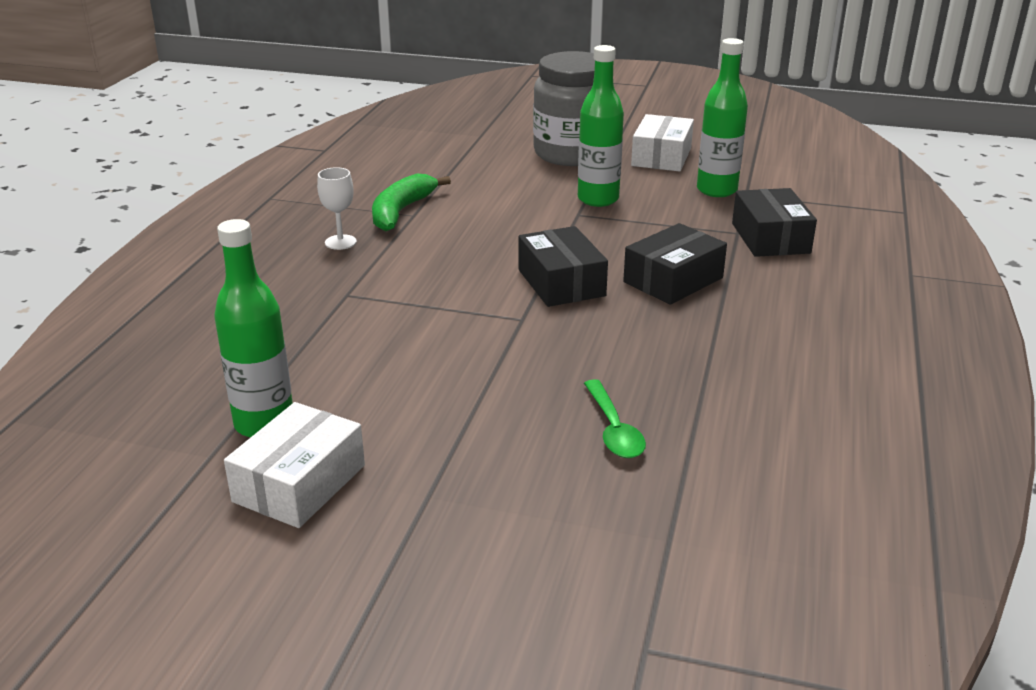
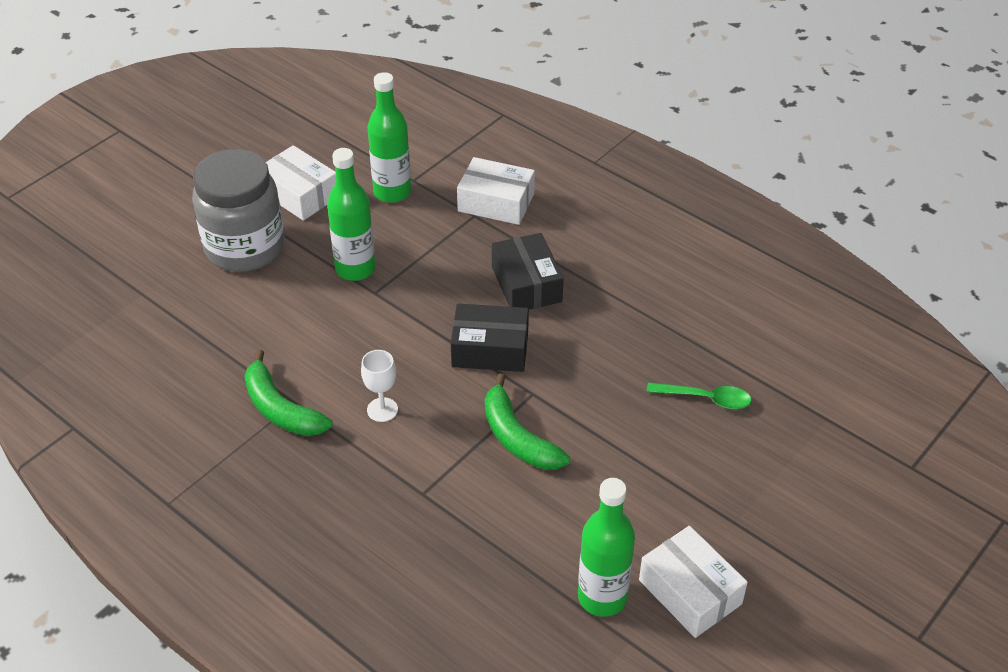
camera: 65 degrees left, 15 degrees up
white goblet [317,167,357,250] -> white goblet moved to [361,350,398,422]
black box [732,188,817,257] -> white box [457,157,535,225]
none -> green banana [485,374,570,470]

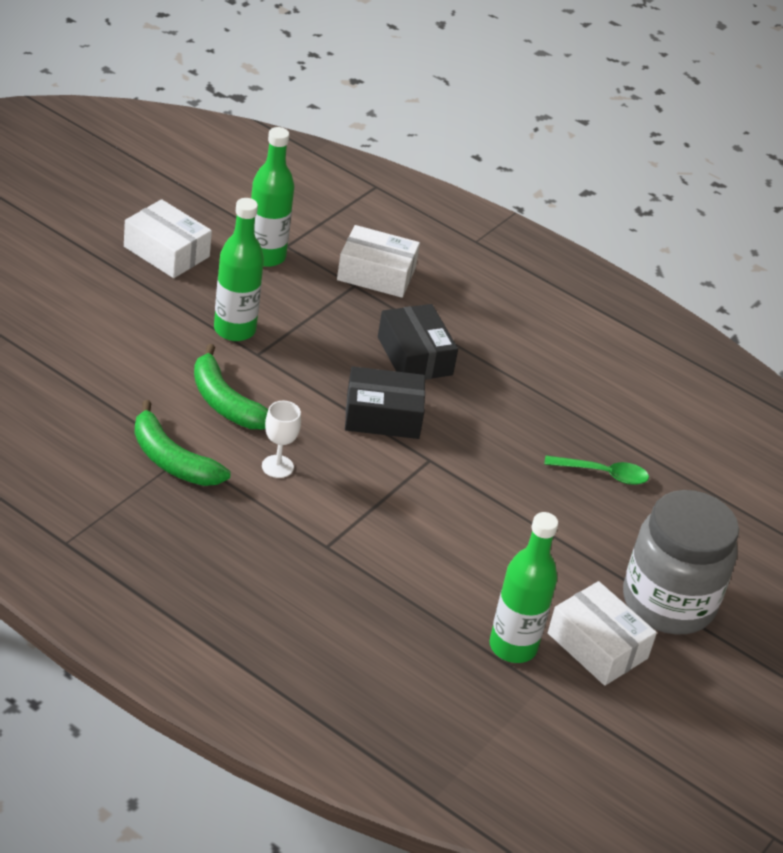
camera: 10 degrees left, 5 degrees down
grey jar [192,149,285,272] -> grey jar moved to [623,490,739,634]
green banana [485,374,570,470] -> green banana moved to [194,344,268,429]

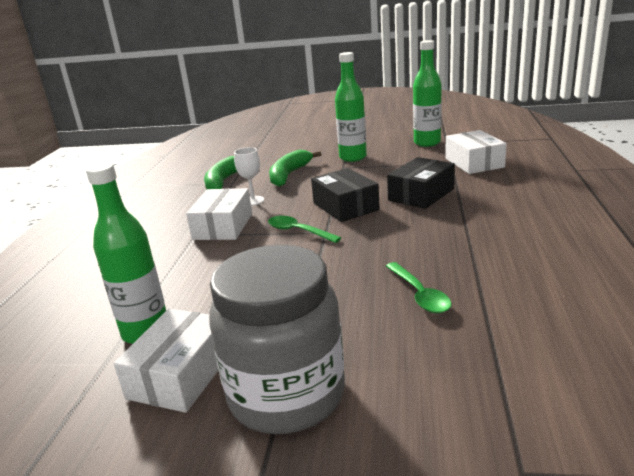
camera: 70 degrees right, 15 degrees down
white box [124,199,212,278] -> white box moved to [186,188,252,240]
none -> green spoon [268,216,341,243]

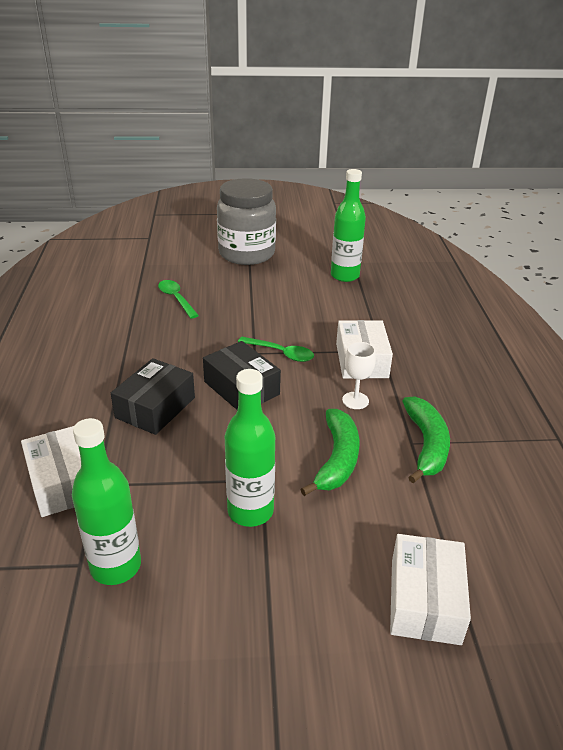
camera: 165 degrees right, 10 degrees up
white box [114,309,218,413] -> white box moved to [390,534,471,645]

